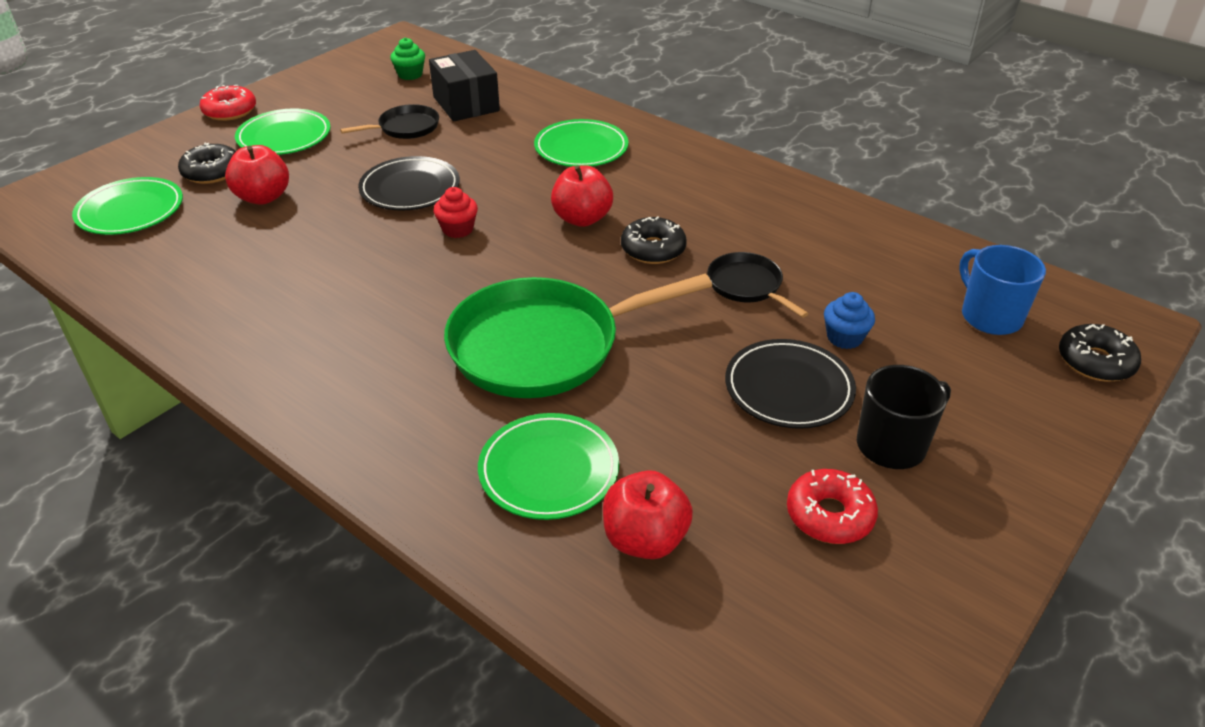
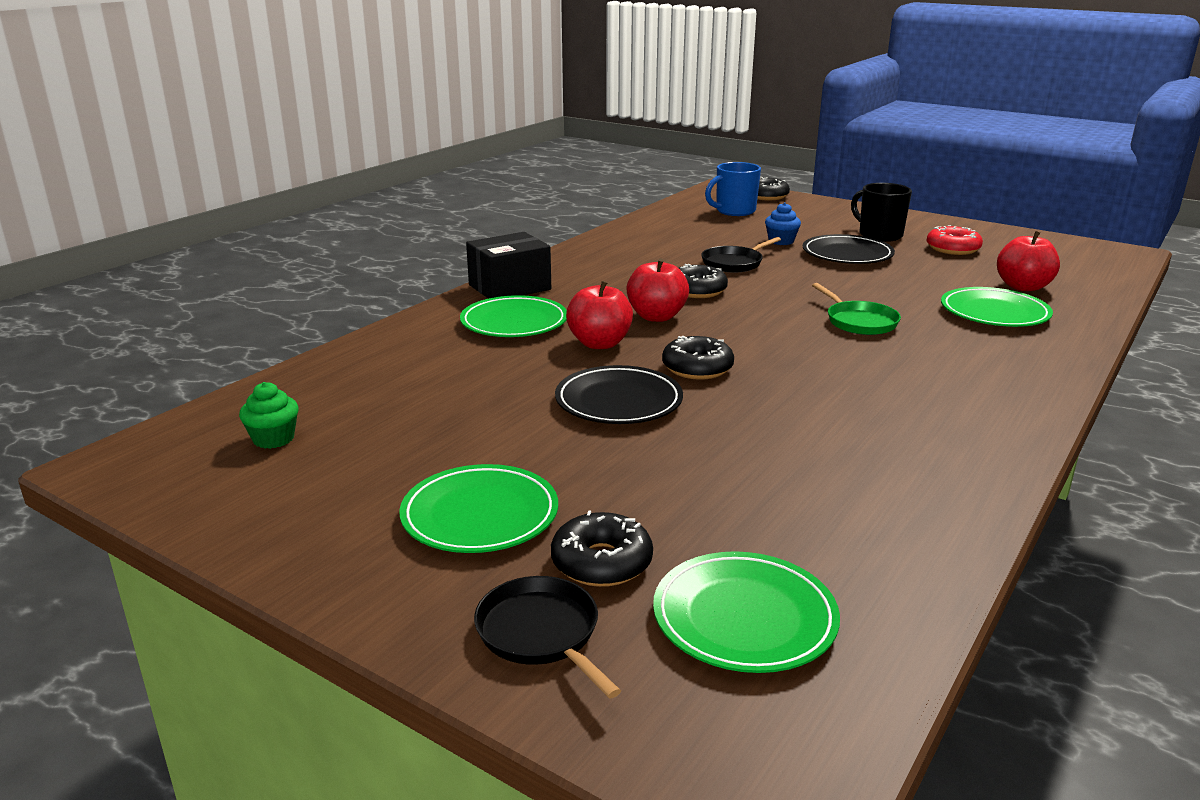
camera: 95 degrees left, 15 degrees down
red donut [200,85,256,121] -> none
red apple [225,145,289,205] -> red apple moved to [566,281,633,349]
black pan [340,104,439,139] -> black pan moved to [474,576,621,699]
black box [429,50,500,121] -> black box moved to [466,232,551,299]
red cupcake [434,187,478,238] -> black donut [662,336,734,380]
green pan [444,274,712,398] -> green pan [812,283,901,335], size x0.48

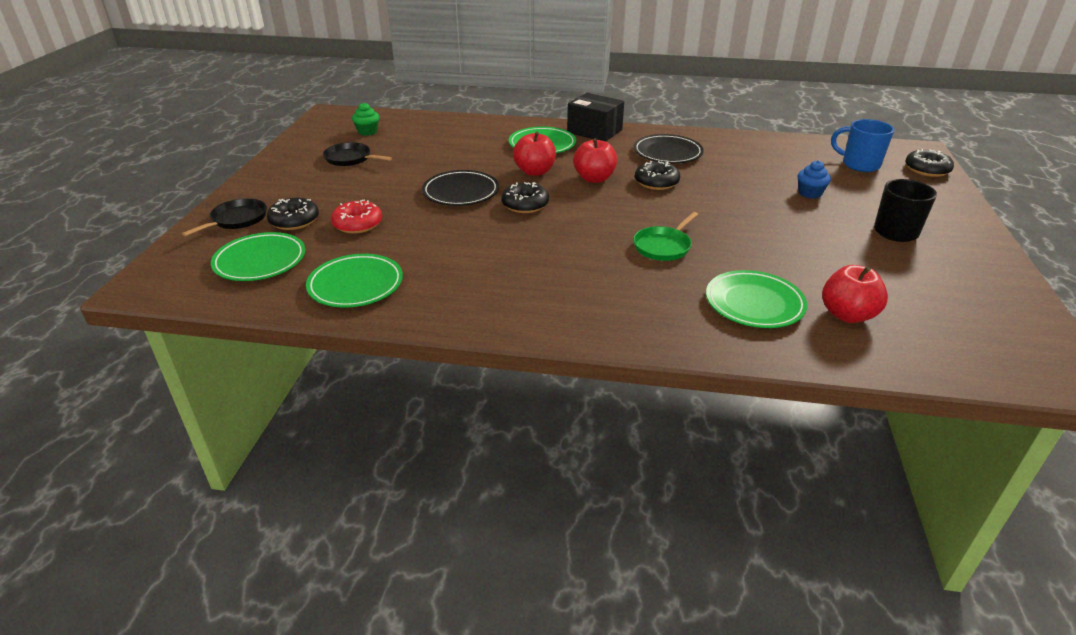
camera: 65 degrees right, 10 degrees up
green plate [399,464,558,553] -> green plate moved to [306,254,403,308]
black pan [701,237,781,273] -> black pan moved to [323,142,392,166]
black plate [803,234,895,264] -> black plate moved to [634,134,704,163]
red donut [926,225,983,255] -> red donut moved to [331,200,382,234]

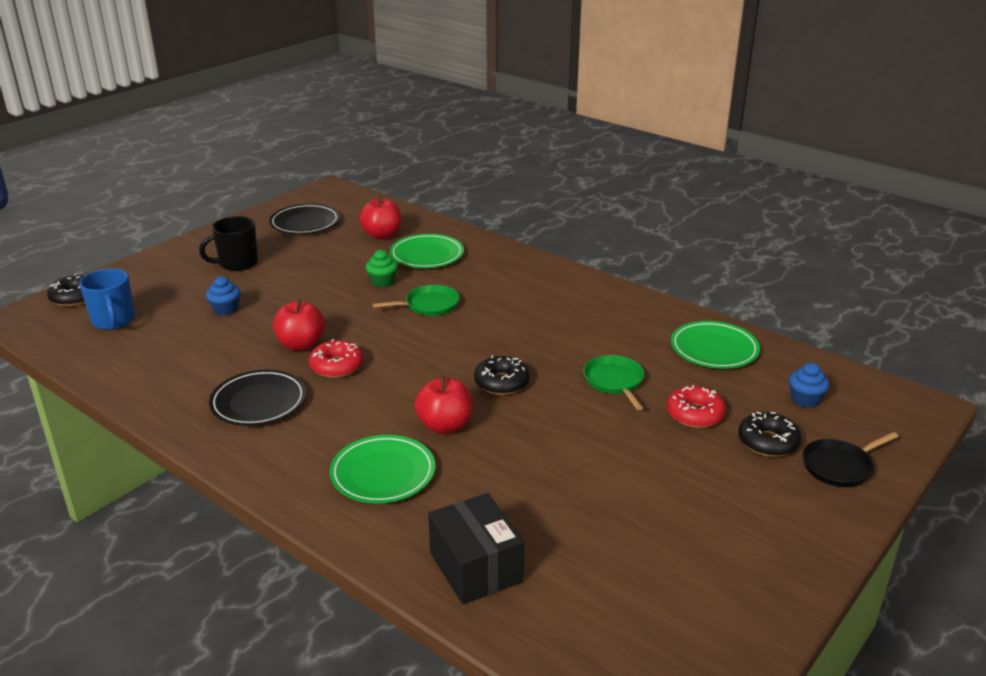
camera: 150 degrees left, 5 degrees down
green plate [211,232,305,281] -> blue cupcake [789,363,829,408]
black pan [323,142,392,166] -> none
green cupcake [352,103,379,136] -> green cupcake moved to [366,250,398,287]
black plate [422,170,499,206] -> black plate moved to [269,204,340,234]
black box [567,93,624,141] -> black box moved to [428,493,524,604]
red apple [573,138,617,183] -> red apple moved to [273,300,325,351]
black donut [635,161,680,190] -> red donut [309,339,364,378]
none -> green pan [583,355,644,410]

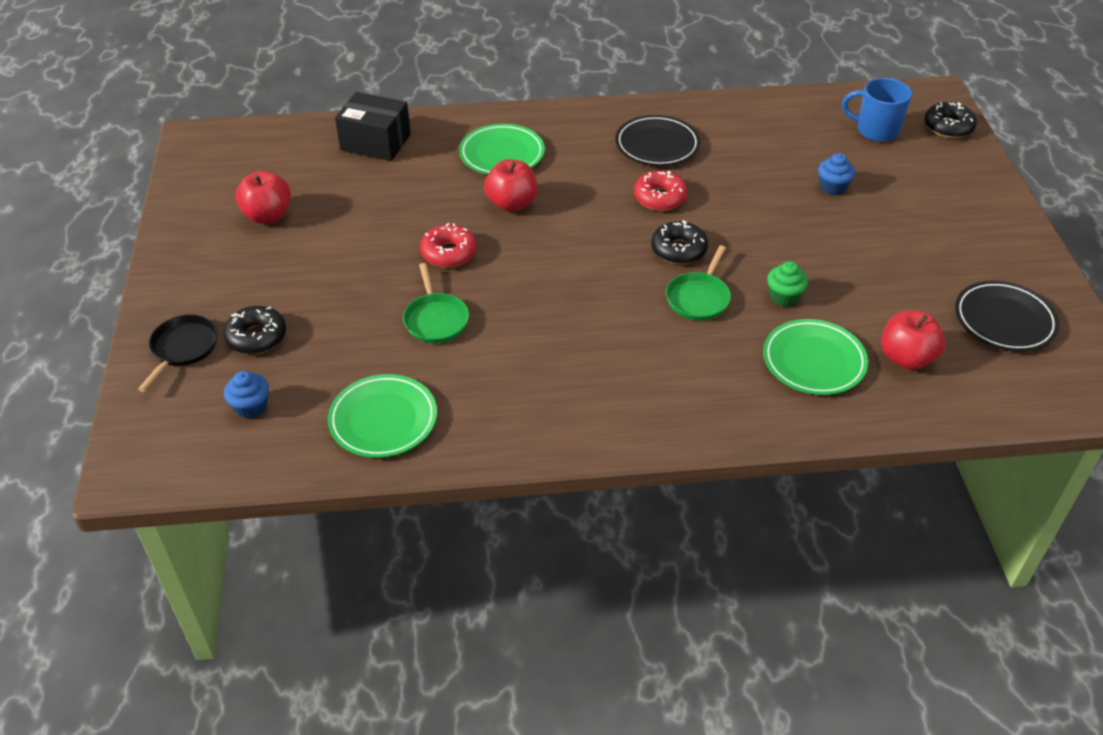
camera: 135 degrees right, 15 degrees up
black mug [199,216,258,271] -> none
red apple [273,300,325,351] -> red apple moved to [236,171,291,224]
black donut [474,355,530,395] -> black donut moved to [651,220,708,264]
green pan [583,355,644,410] -> green pan turned 45 degrees clockwise [403,263,469,343]
red donut [667,385,726,428] -> red donut moved to [420,223,477,268]

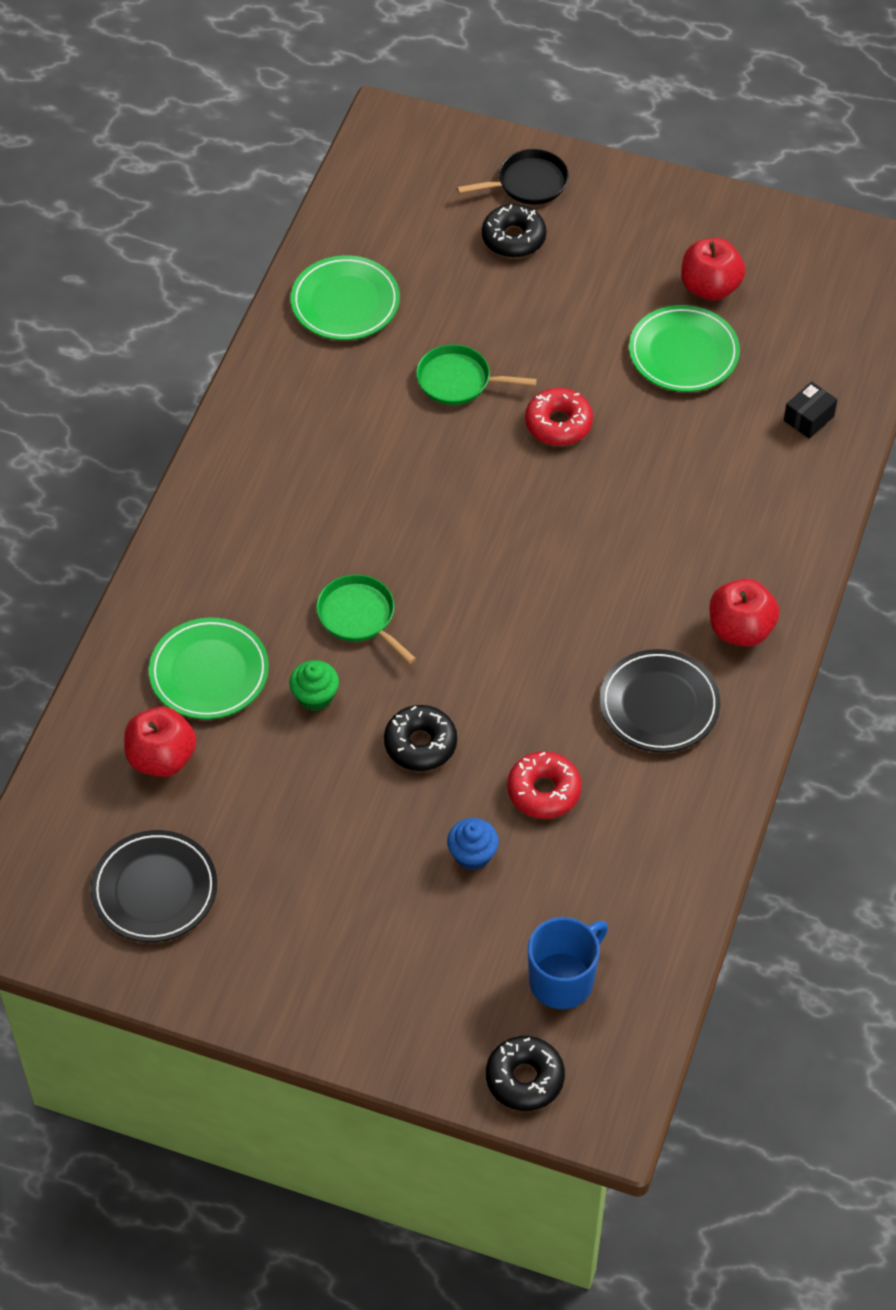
camera: 115 degrees right, 10 degrees up
black pan [138,314,218,392] -> black pan turned 60 degrees counterclockwise [457,149,569,204]
blue cupcake [224,371,269,419] -> none
black box [335,92,411,161] -> black box [784,381,837,439], size x0.53
green plate [459,124,545,174] -> green plate moved to [629,305,740,392]
red apple [484,159,537,212] -> red apple moved to [709,579,780,647]
red donut [634,170,688,211] -> red donut moved to [507,751,582,819]
black donut [651,220,708,264] -> black donut moved to [384,705,457,771]

